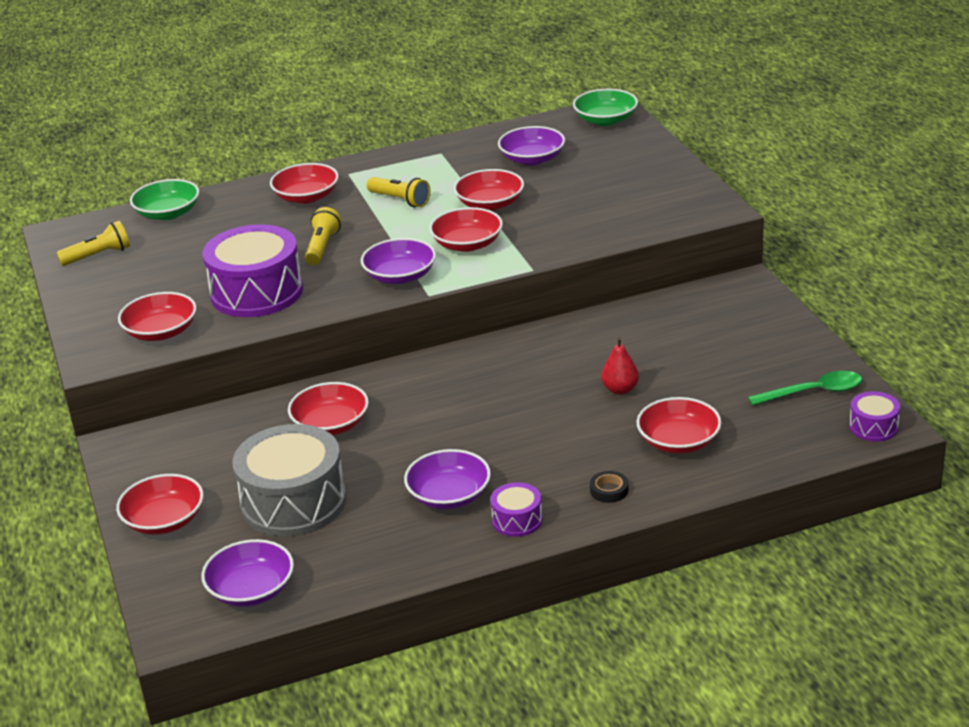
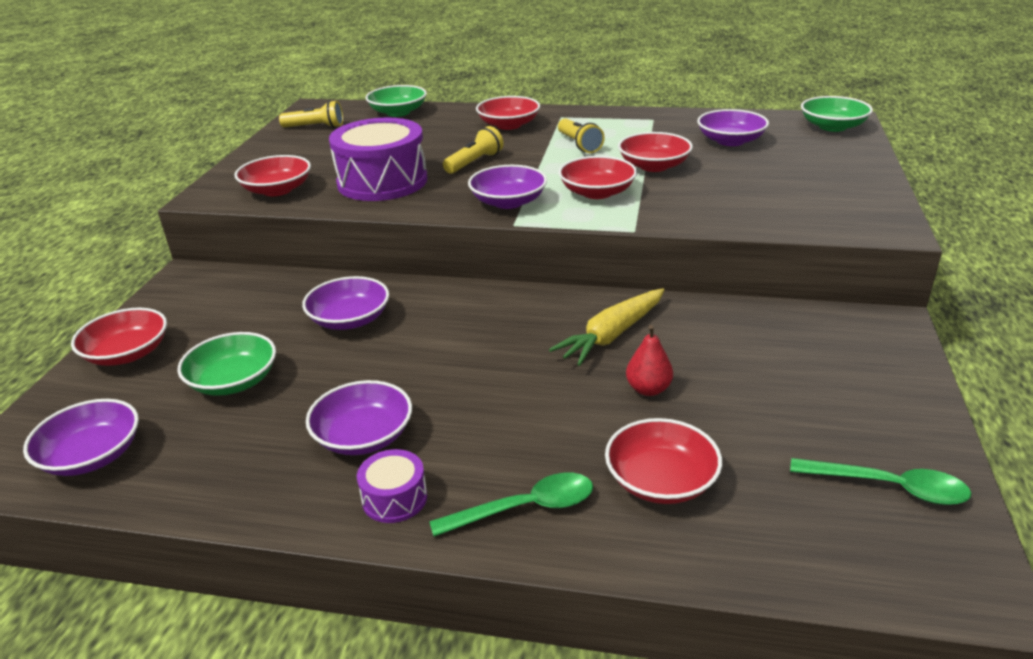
camera: 30 degrees right, 0 degrees up
grey drum [232,424,346,537] -> green bowl [177,332,276,396]
red bowl [288,382,369,435] -> purple bowl [302,276,389,330]
black tape [590,471,628,503] -> green spoon [429,473,593,537]
purple drum [849,391,900,442] -> none
none -> yellow carrot [549,288,664,366]

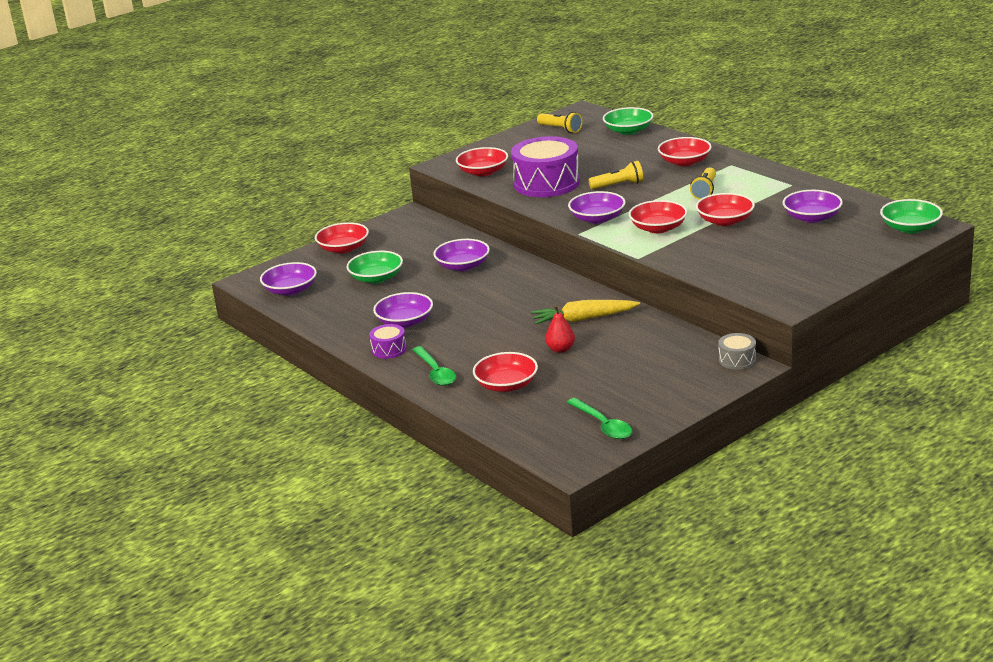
camera: 40 degrees right, 5 degrees down
green spoon [429,473,593,537] -> green spoon turned 45 degrees clockwise [412,346,456,386]
none -> grey drum [718,333,756,370]

